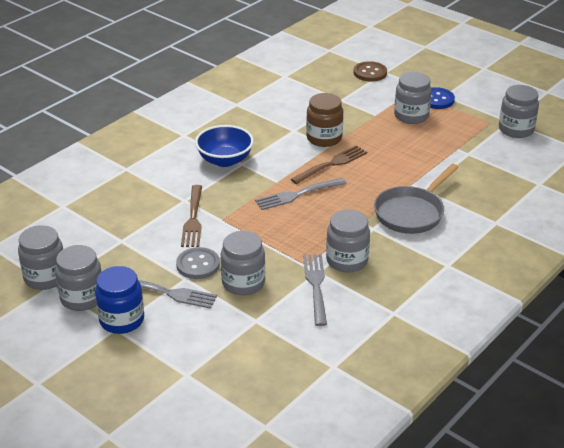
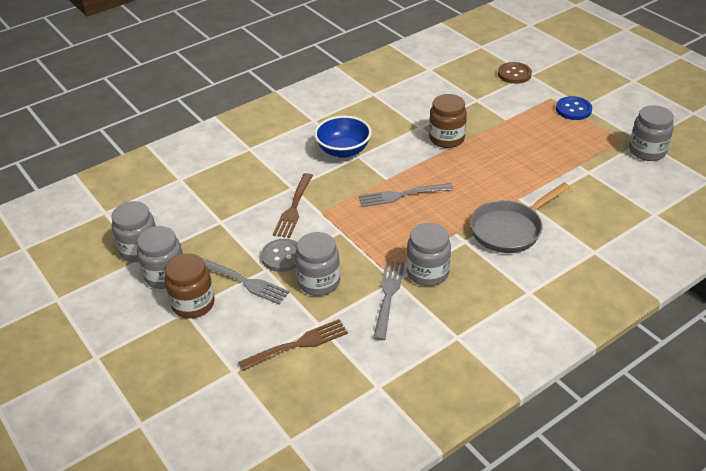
camera: 15 degrees right, 5 degrees up
blue jar [95,266,144,334] -> brown jar [165,253,215,318]
brown fork [290,145,367,184] -> brown fork moved to [238,319,348,371]
grey jar [394,72,432,124] -> none

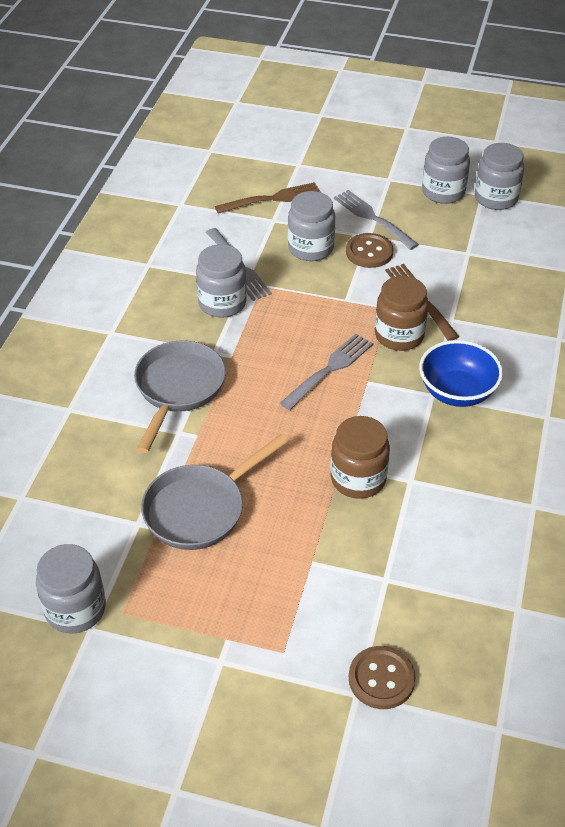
camera: 140 degrees right, 5 degrees up
brown jar [165,253,215,318] -> brown jar moved to [375,276,429,351]
grey fork [202,258,290,304] -> grey fork turned 60 degrees clockwise [334,190,419,250]
brown fork [238,319,348,371] -> brown fork turned 135 degrees counterclockwise [215,182,321,214]
grey button [261,239,298,272] -> brown button [346,233,394,268]
blue button [556,96,592,120] -> none
none -> grey pan [141,434,288,550]

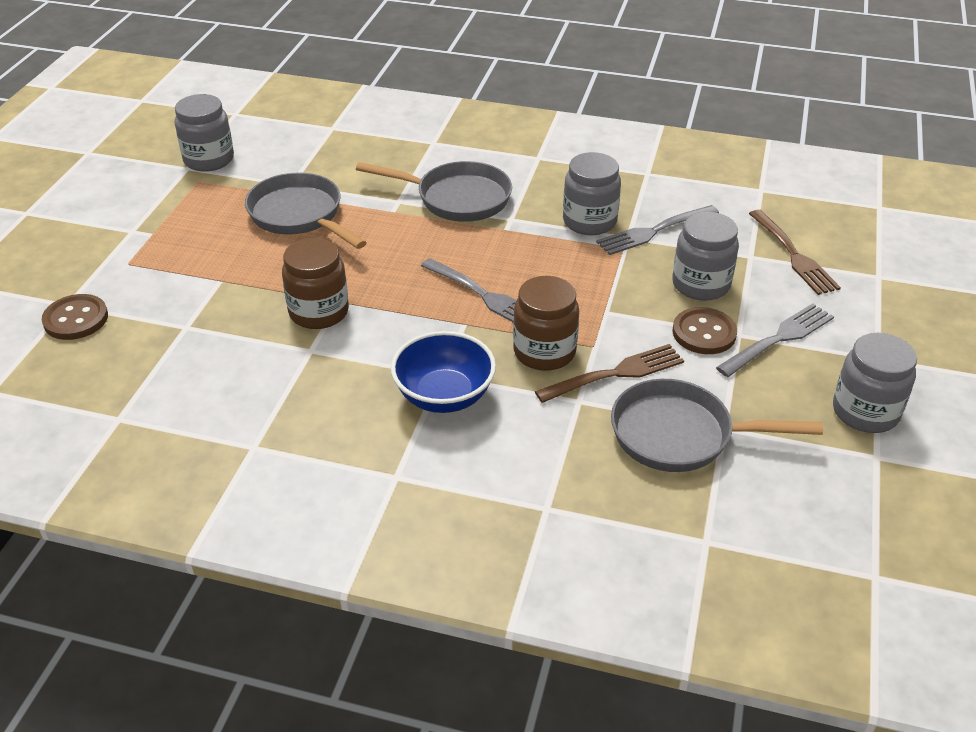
camera: 90 degrees right, 5 degrees down
grey jar [475,143,524,210] -> none
none -> grey pan [611,379,823,472]

